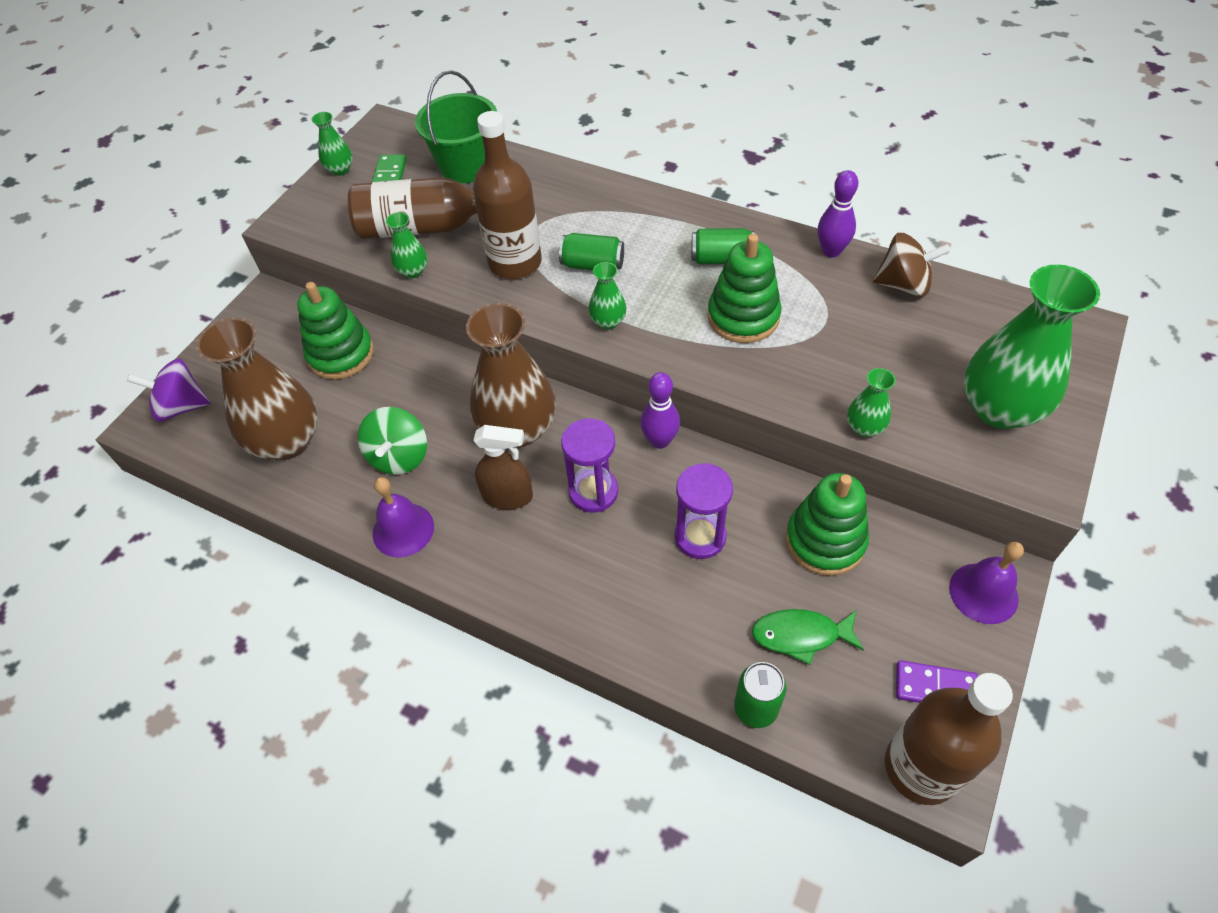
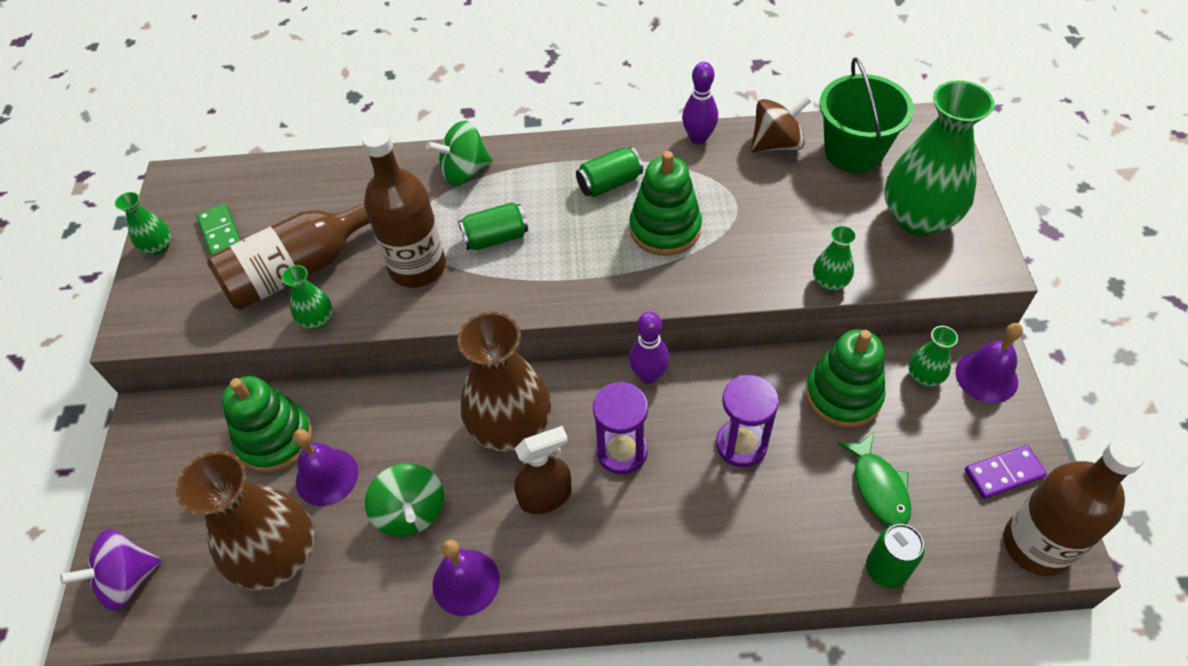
camera: 30 degrees left, 0 degrees up
green bucket [415,70,497,183] -> green bucket moved to [820,57,914,173]
green vase [588,262,627,330] -> green vase moved to [909,326,958,387]
green fish [752,609,864,665] -> green fish turned 75 degrees counterclockwise [837,432,911,526]
none -> purple bell [293,429,358,506]
none -> green spinning top [426,121,492,186]

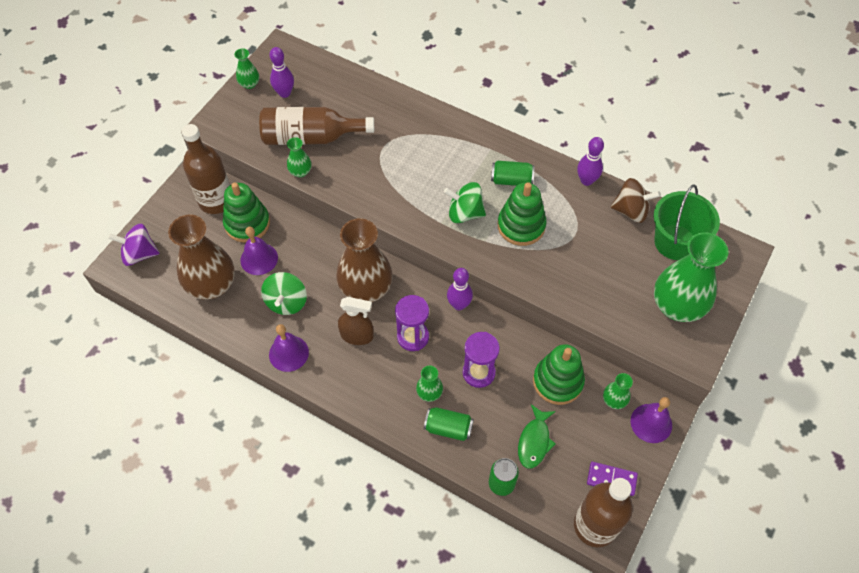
camera: 30 degrees right, 5 degrees up
green domino [196,204,241,255] -> purple bowling pin [270,47,294,98]
brown bottle [362,128,446,288] -> brown bottle moved to [182,124,230,214]
green spinning top [426,121,492,186] -> green spinning top moved to [444,182,486,223]
green can [458,202,528,250] -> green can moved to [424,407,474,441]
green vase [813,225,857,291] -> green vase moved to [416,365,443,402]

